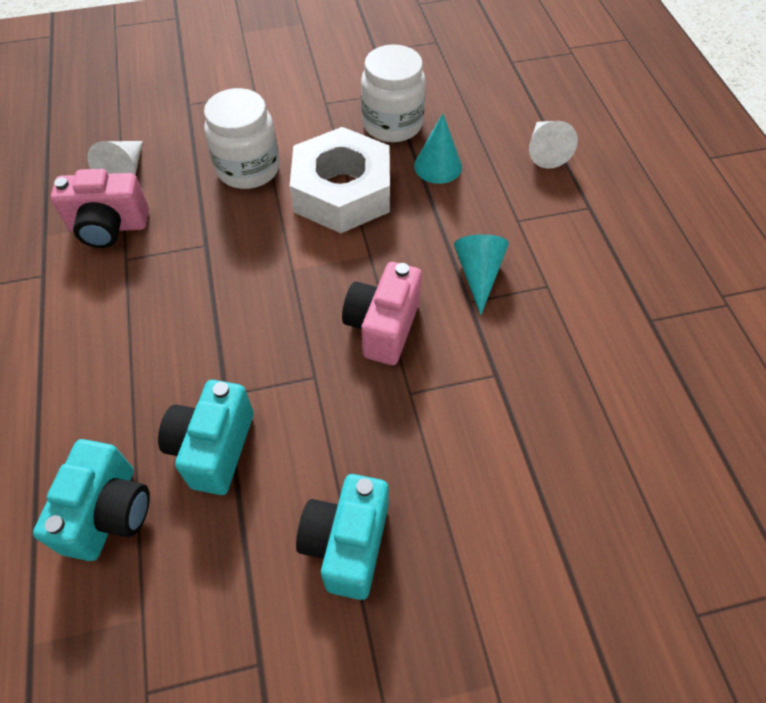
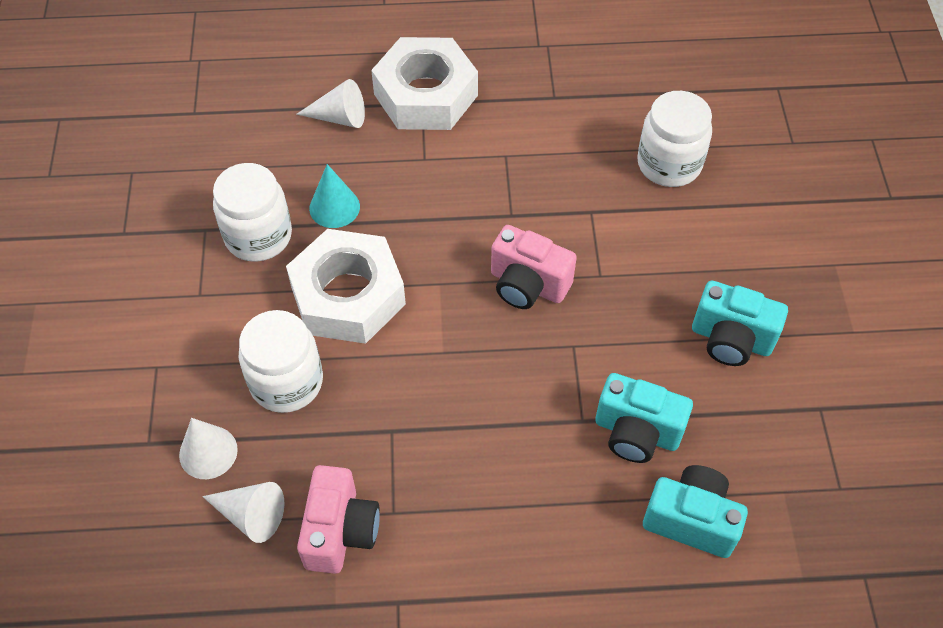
camera: 80 degrees left, 0 degrees up
turquoise cone [454,234,509,315] -> none
none -> white cone [179,418,238,479]
none -> white nut [371,37,478,130]
none -> white jar [637,91,712,187]

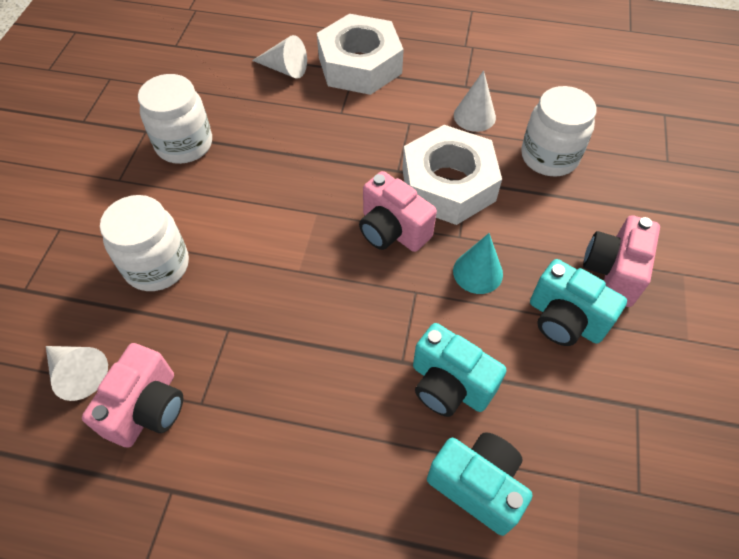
camera: 15 degrees right, 0 degrees up
white cone [179,418,238,479] -> white cone moved to [454,70,496,132]
white nut [286,229,406,344] -> white nut moved to [402,125,502,225]
turquoise cone [309,164,360,228] -> turquoise cone moved to [453,233,503,294]
none -> pink camera [583,215,660,307]

